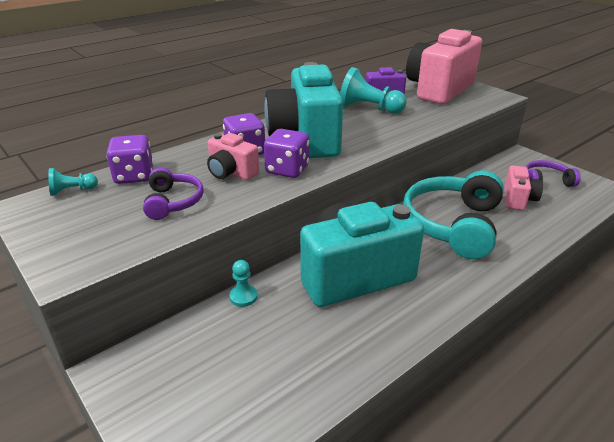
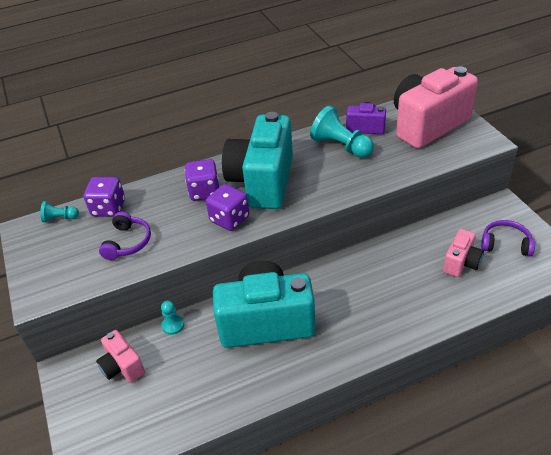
camera: 20 degrees right, 10 degrees up
pink camera [207,133,259,180] -> pink camera moved to [96,330,145,383]
turquoise headphones [403,170,504,259] -> none

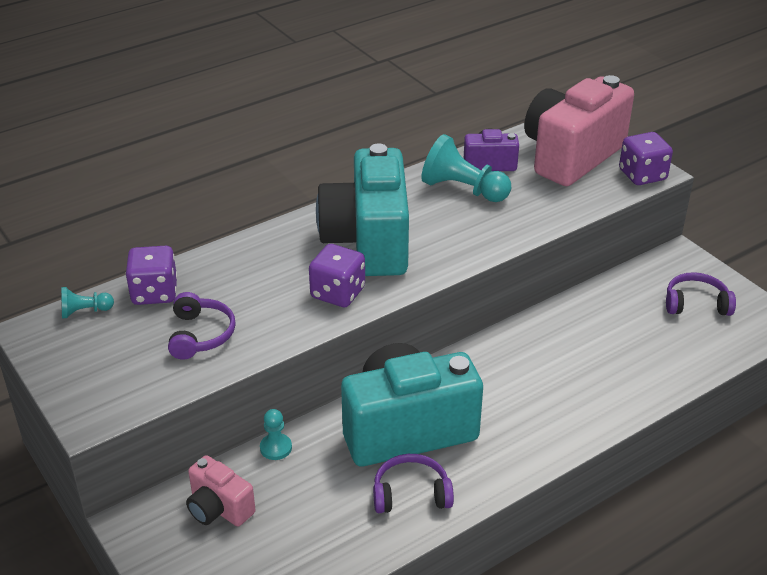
camera: 15 degrees left, 5 degrees down
purple dice [185,159,219,201] -> purple dice moved to [619,132,673,185]
pink camera [443,229,484,277] -> none
none -> purple headphones [373,454,454,513]

